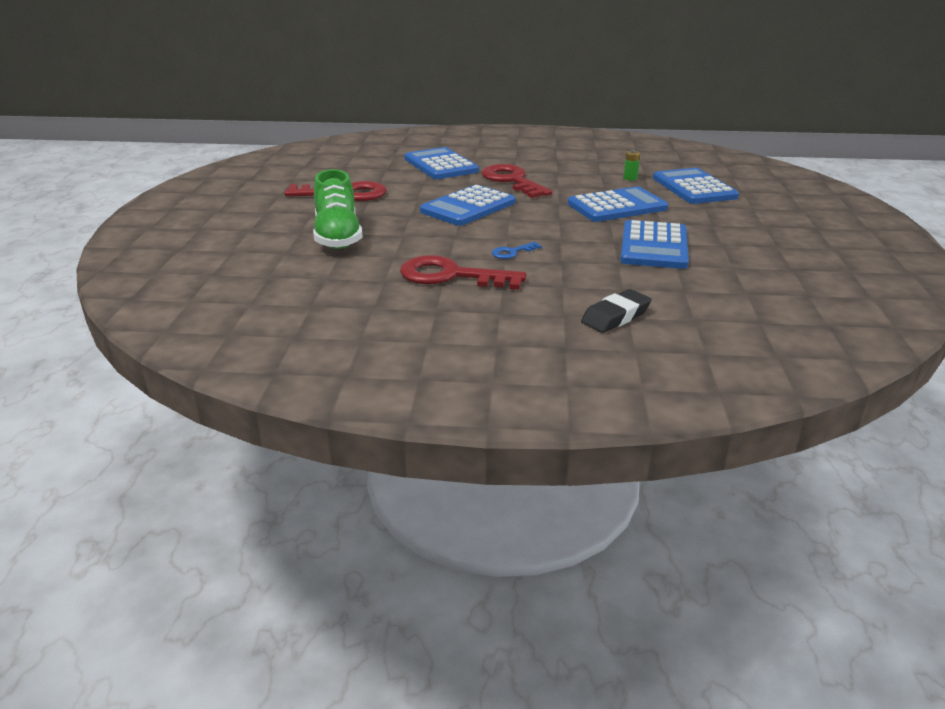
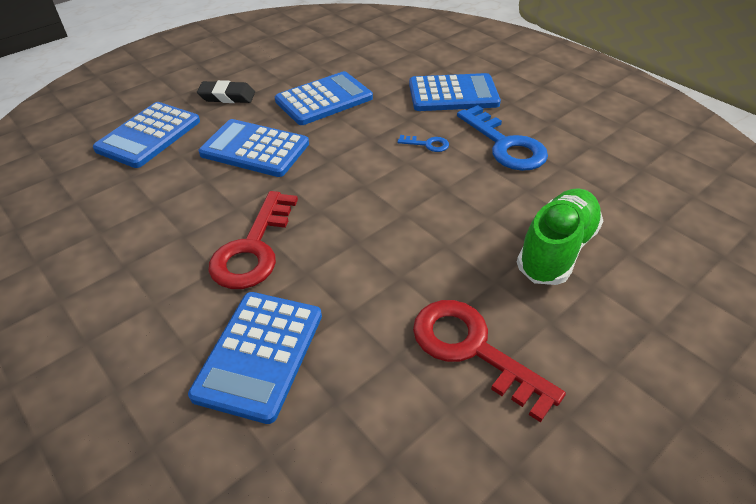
camera: 135 degrees left, 15 degrees up
red key [400,255,527,290] -> blue key [457,105,548,171]
blue calculator [420,185,516,226] -> blue calculator moved to [409,73,501,111]
black eraser [581,289,651,333] -> black eraser moved to [197,80,255,103]
green battery [623,150,640,181] -> none

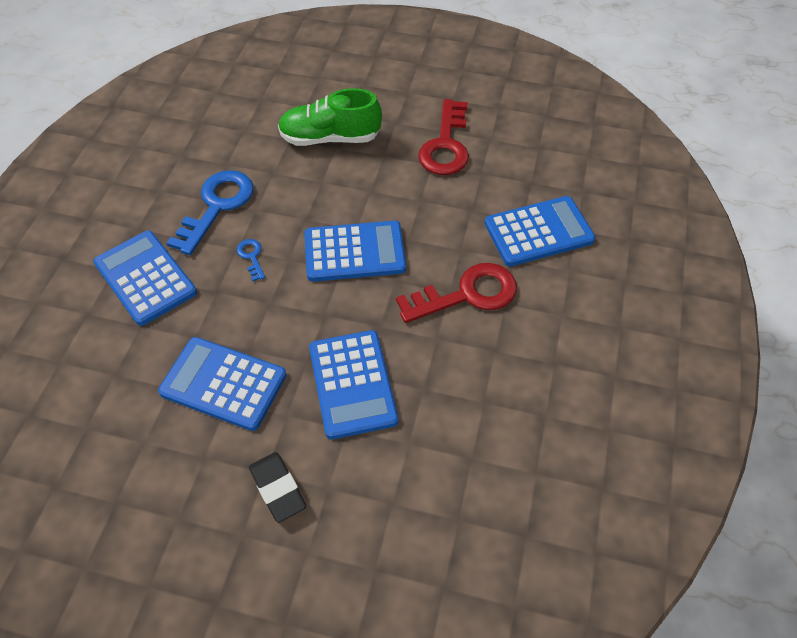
camera: 125 degrees left, 10 degrees up
blue calculator [93,102,200,168] -> blue calculator moved to [304,221,406,282]

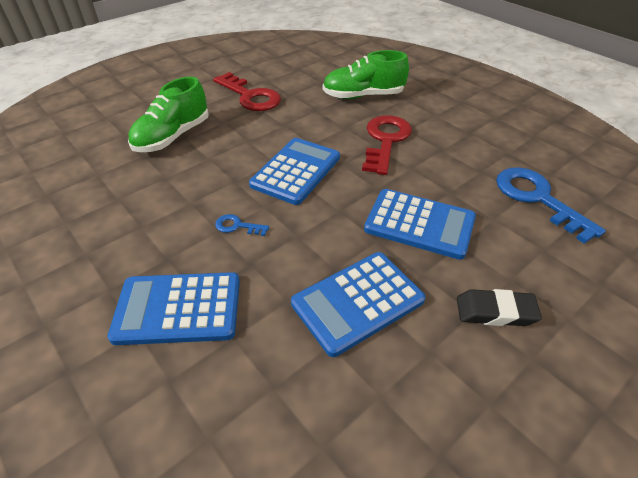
camera: 55 degrees left, 10 degrees down
blue key [167,170,254,255] -> blue key moved to [496,167,606,244]
blue calculator [485,196,596,266] -> green shoe [323,50,409,99]

